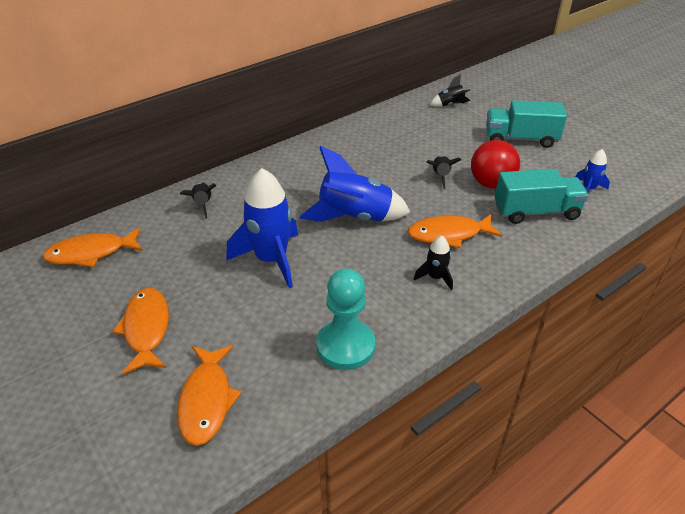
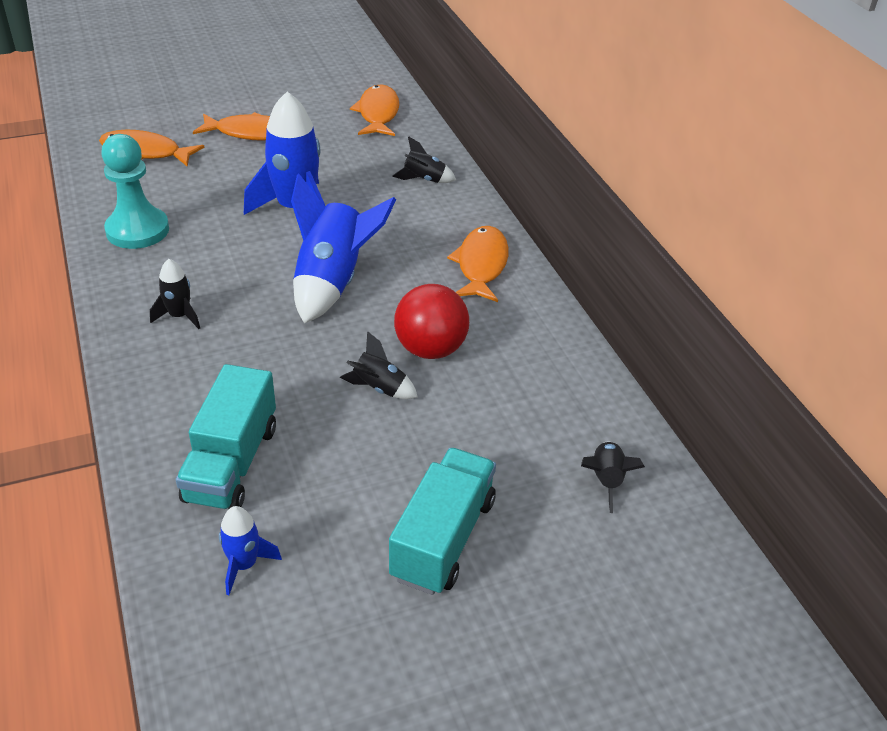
camera: 105 degrees right, 0 degrees up
orange fish [408,214,502,248] -> orange fish moved to [447,226,509,302]
red ball [471,140,520,189] -> red ball moved to [394,284,469,359]

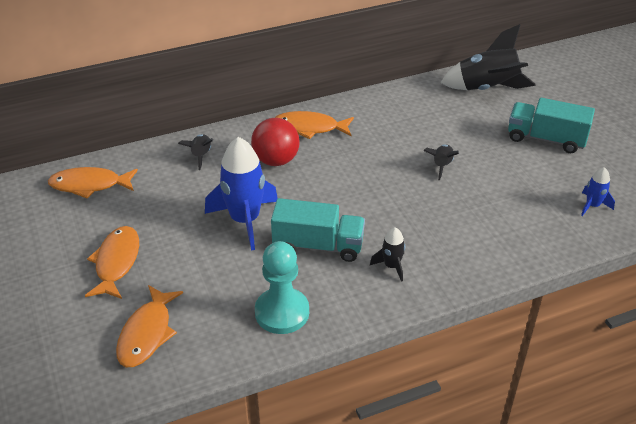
camera: 90 degrees left, 0 degrees up
turquoise truck [176,364,276,510] -> turquoise truck moved to [271,198,365,262]
blue rocket [291,174,396,323] -> none
red ball [394,284,469,359] -> red ball moved to [251,118,300,166]
black rocket [581,441,645,513] -> black rocket [441,24,536,90], size x2.05

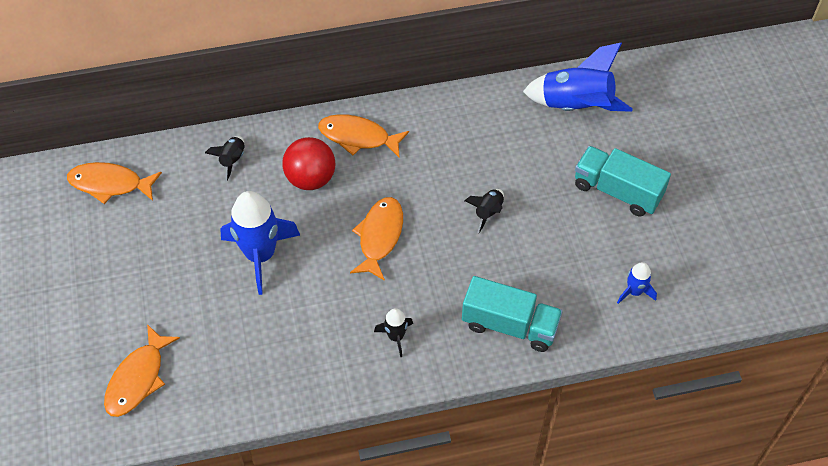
camera: 10 degrees right, 15 degrees up
orange fish [85,226,139,299] -> orange fish moved to [350,197,403,281]
turquoise pawn [255,241,309,334] -> none
turquoise truck [271,198,365,262] -> turquoise truck moved to [462,276,563,352]
black rocket [441,24,536,90] -> blue rocket [523,43,633,112]

